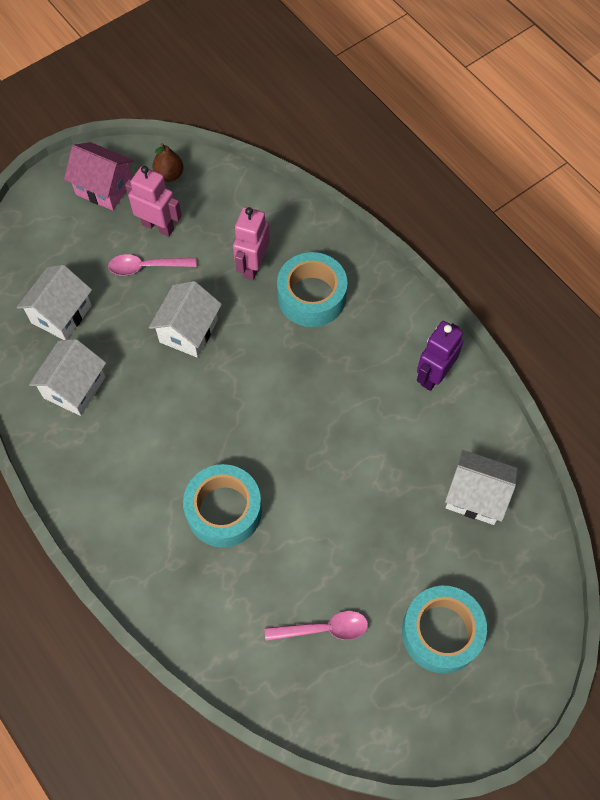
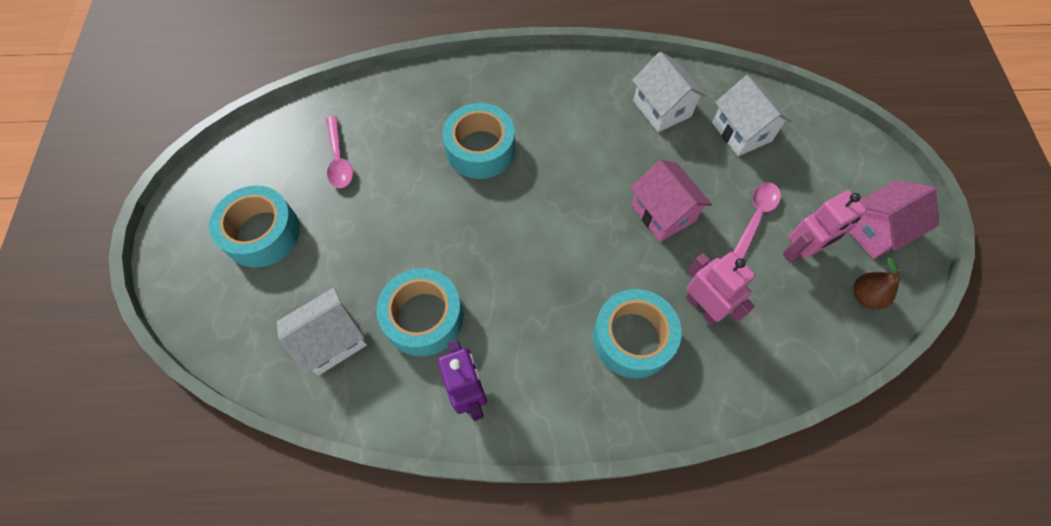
camera: 125 degrees right, 0 degrees up
white house [149,281,222,357] -> pink house [630,160,712,242]
pink spoon [265,611,368,641] -> pink spoon turned 45 degrees counterclockwise [326,116,353,188]
none -> turquoise tape [376,268,463,356]

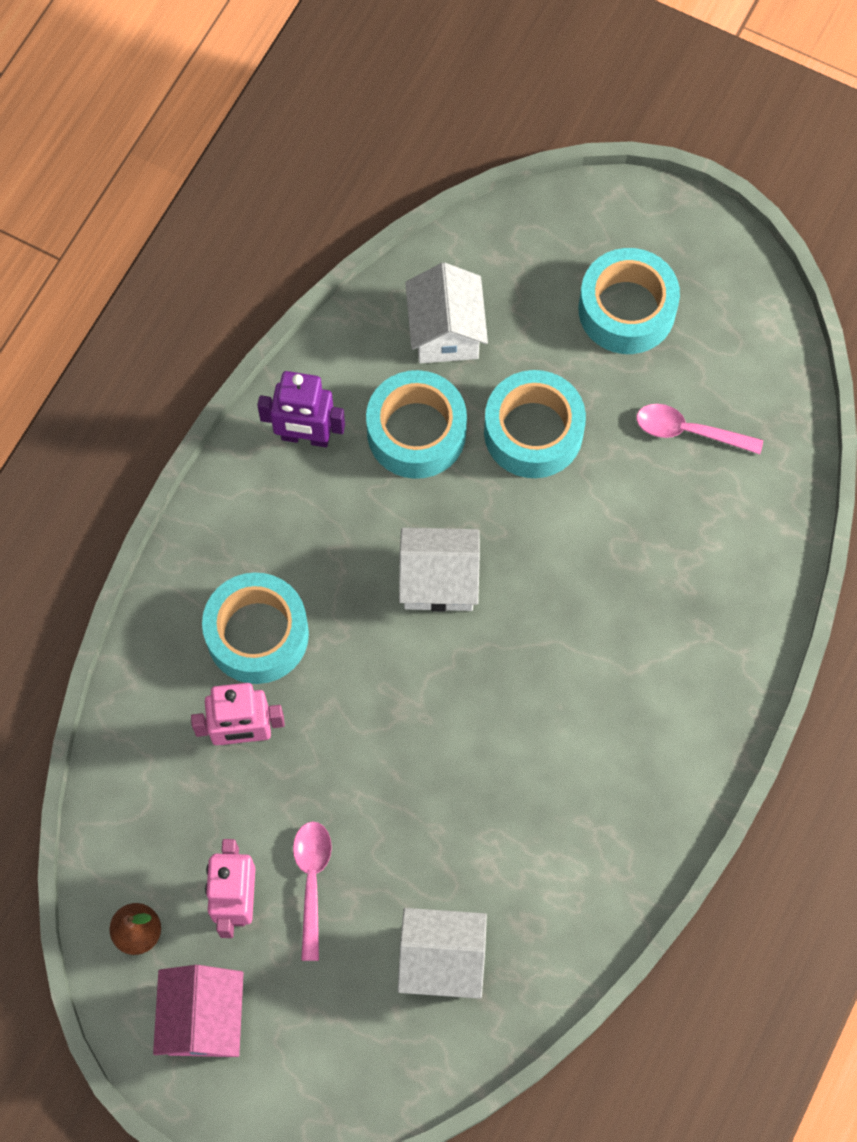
camera: 120 degrees right, 5 degrees up
turquoise tape [442,103,515,179] -> turquoise tape moved to [484,370,586,478]
pink house [630,160,712,242] -> none
white house [632,52,706,132] -> white house moved to [399,528,480,612]
pink spoon [733,182,781,259] -> pink spoon turned 150 degrees counterclockwise [293,821,332,961]

